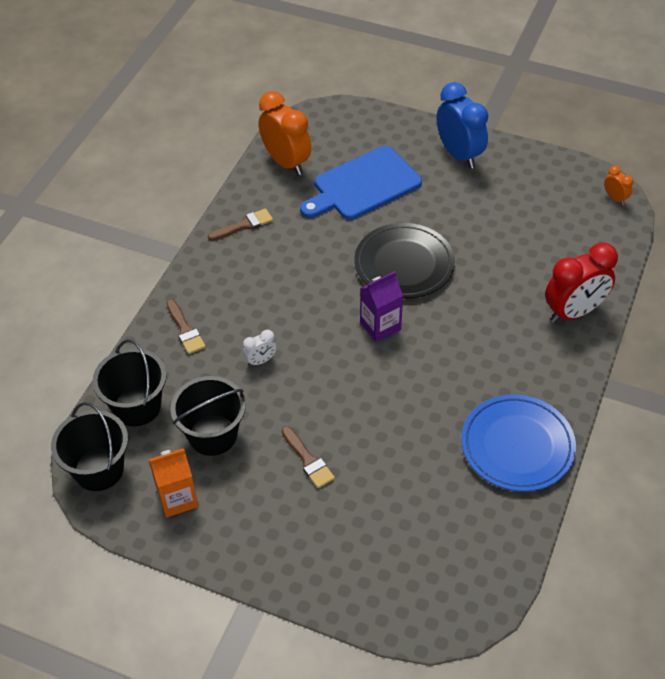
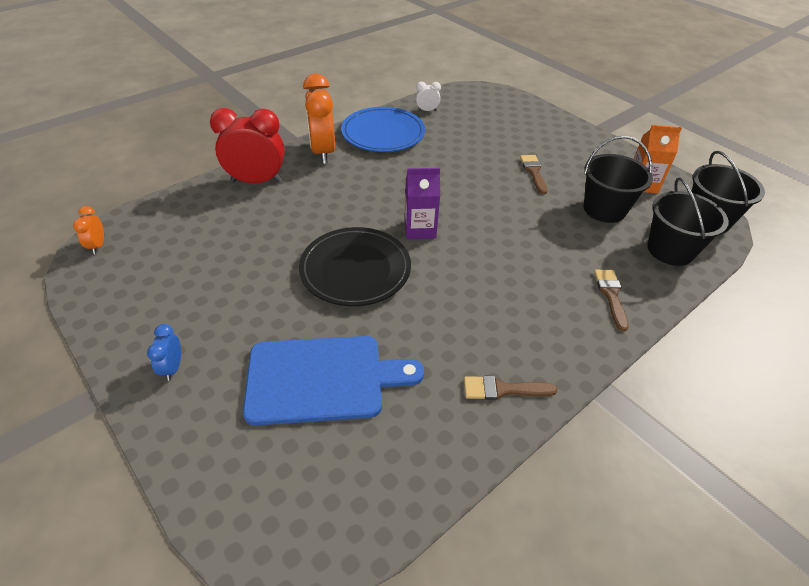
camera: 155 degrees left, 5 degrees down
white clock [243,330,276,366] -> white clock moved to [416,81,441,111]
orange clock [259,91,311,175] -> orange clock moved to [303,73,335,164]
blue clock [437,82,488,169] -> blue clock [147,324,181,381], size x0.46

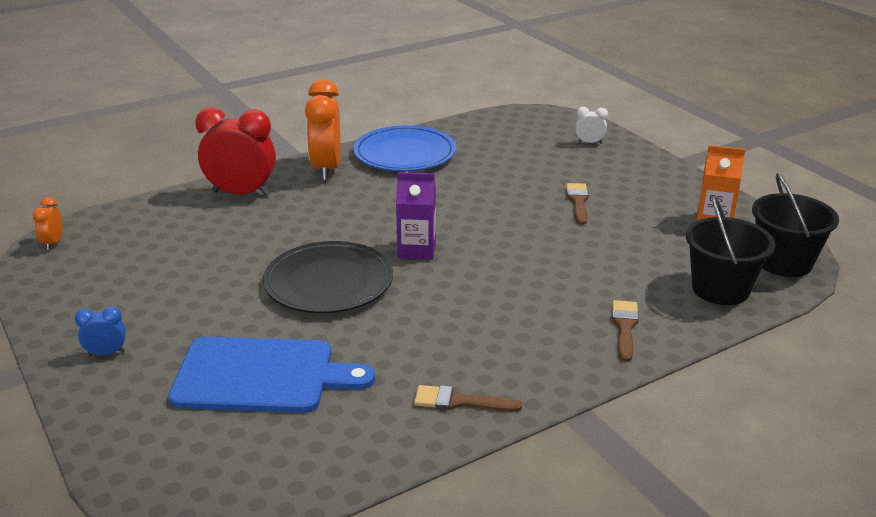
camera: 10 degrees right, 15 degrees down
blue clock [147,324,181,381] -> blue clock turned 75 degrees clockwise [75,306,126,356]
white clock [416,81,441,111] -> white clock moved to [576,107,608,144]
black bucket [584,136,653,223] -> none

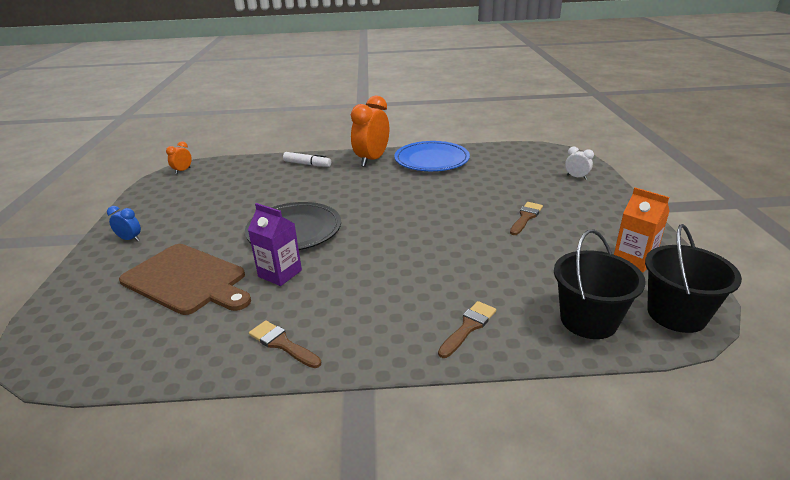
camera: 30 degrees right, 0 degrees up
blue cutting board [168,337,375,413] -> brown cutting board [119,244,251,315]
red clock [195,107,276,196] -> white marker [283,152,331,167]
purple carton [396,172,436,260] -> purple carton moved to [248,203,302,286]

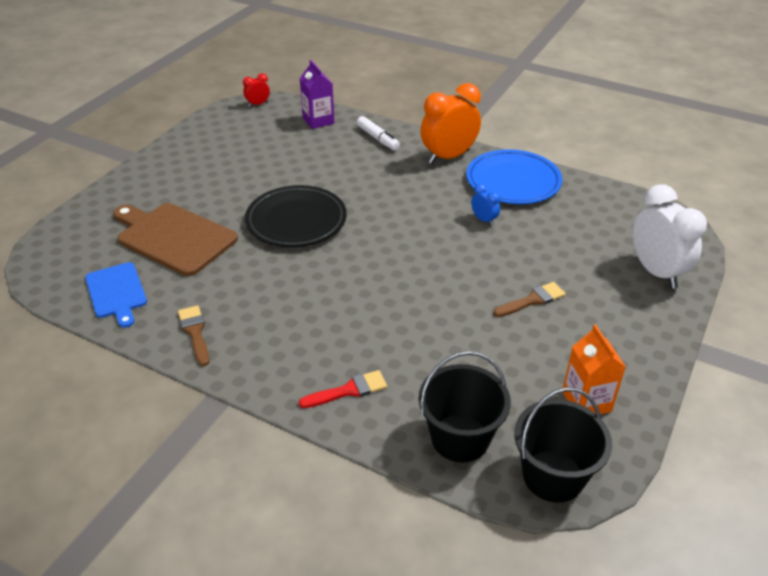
camera: 30 degrees right, 10 degrees up
blue clock [107,206,141,241] -> blue clock moved to [471,183,500,226]
brown cutting board [119,244,251,315] -> brown cutting board turned 150 degrees clockwise [113,203,238,276]
orange clock [166,142,192,174] -> red clock [243,73,270,107]
purple carton [248,203,302,286] -> purple carton moved to [299,60,334,129]
brown brush [438,301,496,358] -> red brush [299,370,387,408]
white clock [565,146,594,180] -> white clock [633,184,707,289], size x2.16
none -> blue cutting board [85,262,147,328]

